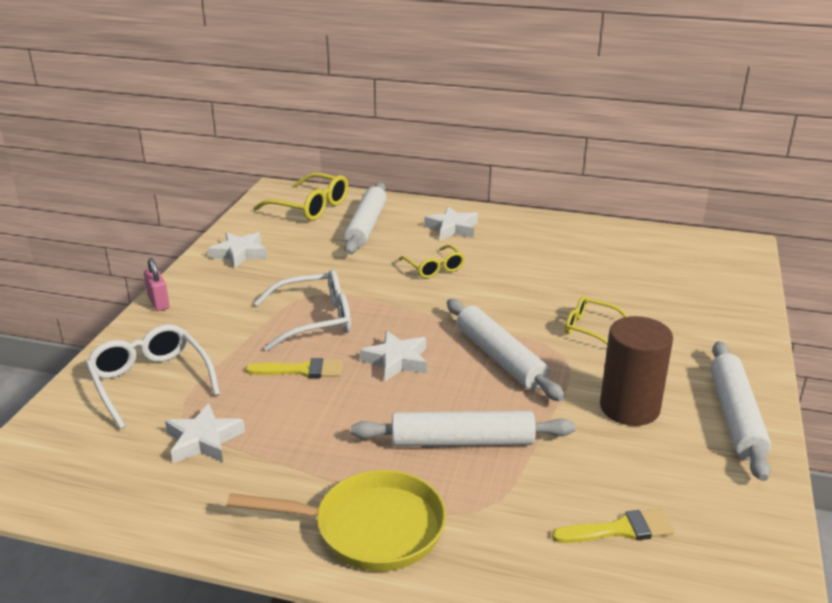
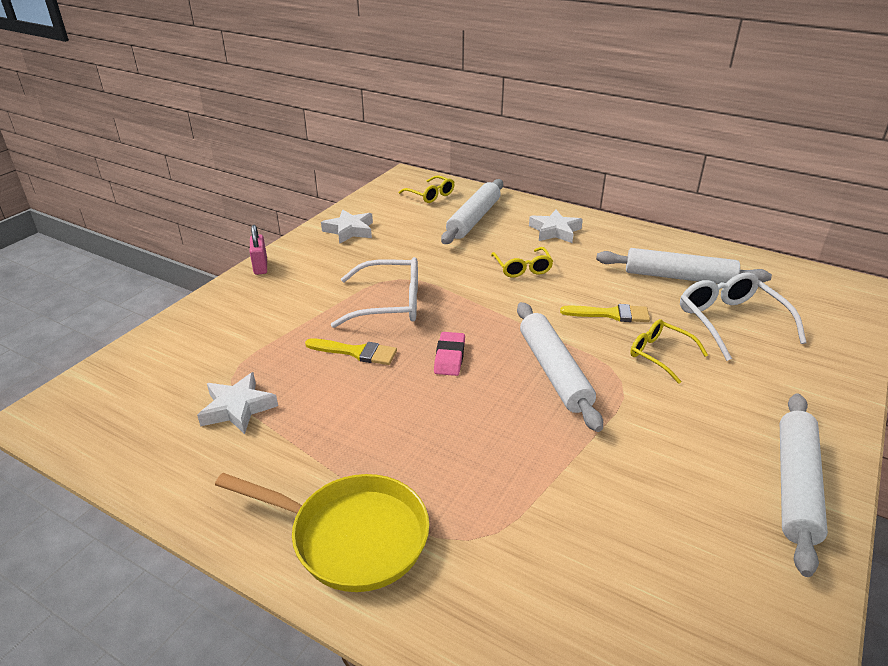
camera: 15 degrees right, 5 degrees up
white glasses [86,324,220,429] -> white glasses moved to [680,272,807,361]
yellow glasses [253,173,348,221] -> yellow glasses [399,175,454,203], size x0.62
white rolling pin [351,411,575,447] -> white rolling pin moved to [596,248,772,284]
white star [360,331,427,381] -> pink eraser [434,332,465,376]
yellow brush [552,509,675,543] -> yellow brush moved to [560,304,650,322]
brown cylinder [600,316,673,426] -> none

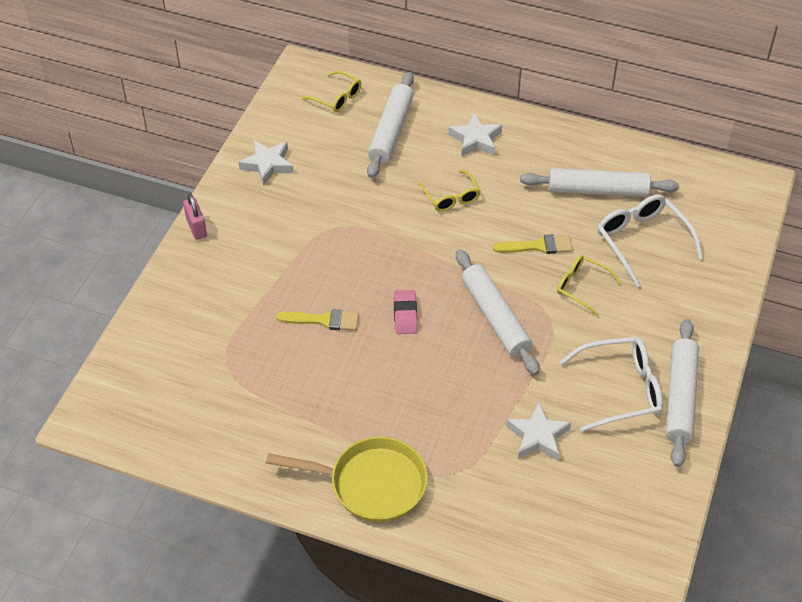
camera: 10 degrees left, 15 degrees up
white star [197,372,278,434] -> white star moved to [506,403,571,460]
white glasses [331,257,418,328] -> white glasses moved to [559,337,663,432]

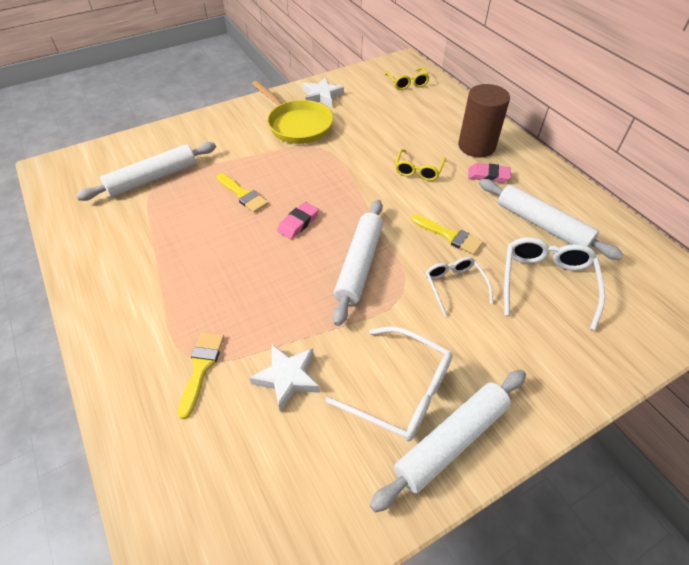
camera: 40 degrees right, 0 degrees up
pink padlock [183,194,207,240] -> none
yellow pan [266,437,428,522] -> yellow pan moved to [252,81,333,144]
white rolling pin [367,72,414,178] -> white rolling pin moved to [76,142,216,201]
white star [449,113,502,157] -> brown cylinder [458,84,510,157]
yellow glasses [557,255,622,316] -> white glasses [426,257,493,316]
none -> yellow brush [178,332,224,419]
none -> pink eraser [468,163,511,183]

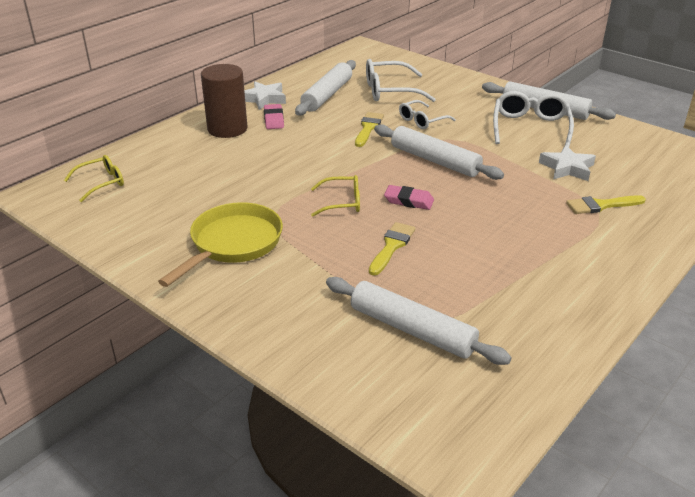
camera: 110 degrees left, 15 degrees down
white star [303,77,344,107] -> white star moved to [244,81,286,110]
white rolling pin [333,200,383,326] -> white rolling pin turned 45 degrees clockwise [374,124,504,180]
yellow glasses [395,149,446,181] -> yellow glasses moved to [311,175,360,217]

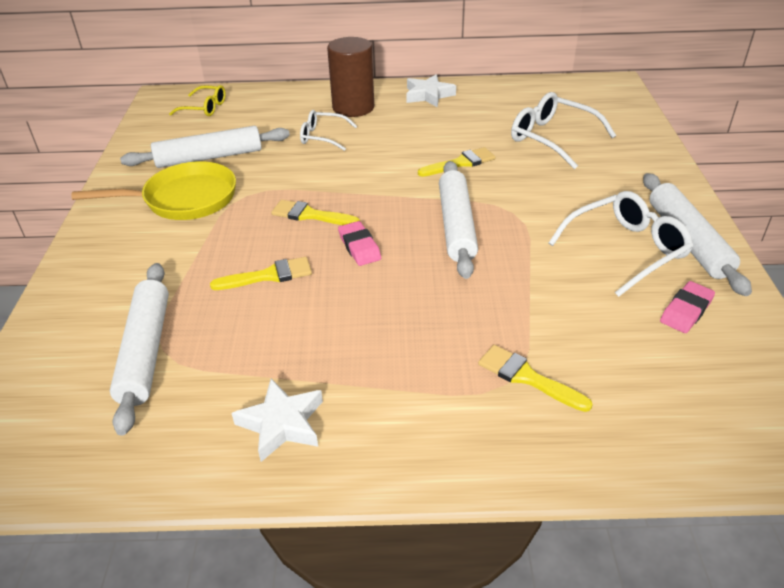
camera: 50 degrees right, 5 degrees up
pink eraser [264,104,284,129] -> pink eraser moved to [660,281,715,333]
white rolling pin [295,60,356,116] -> white rolling pin moved to [120,126,290,168]
yellow glasses [311,175,360,217] -> yellow brush [271,200,360,225]
white glasses [399,100,456,129] -> white glasses moved to [300,110,357,151]
white star [539,145,596,181] -> white star moved to [232,379,323,462]

